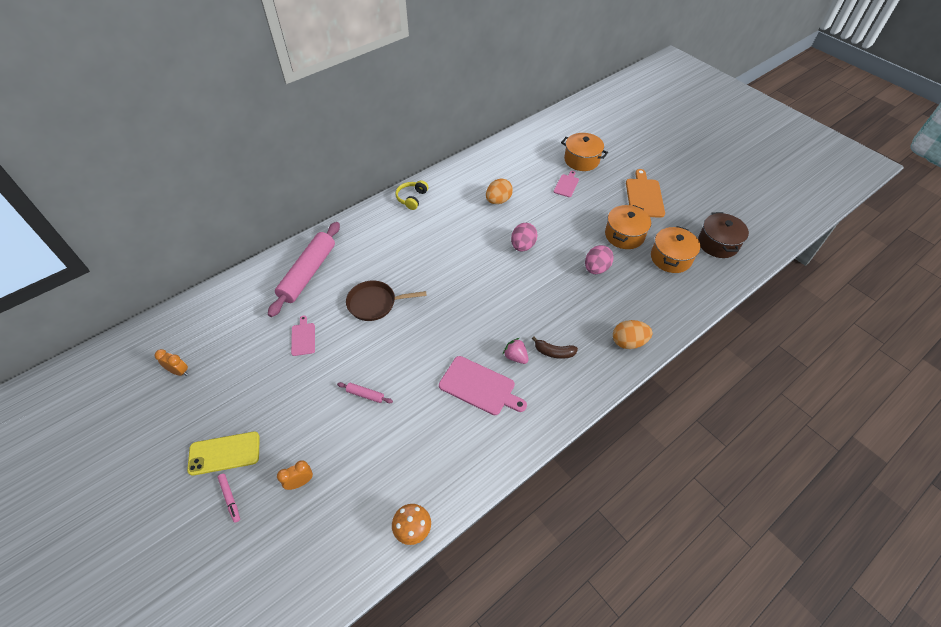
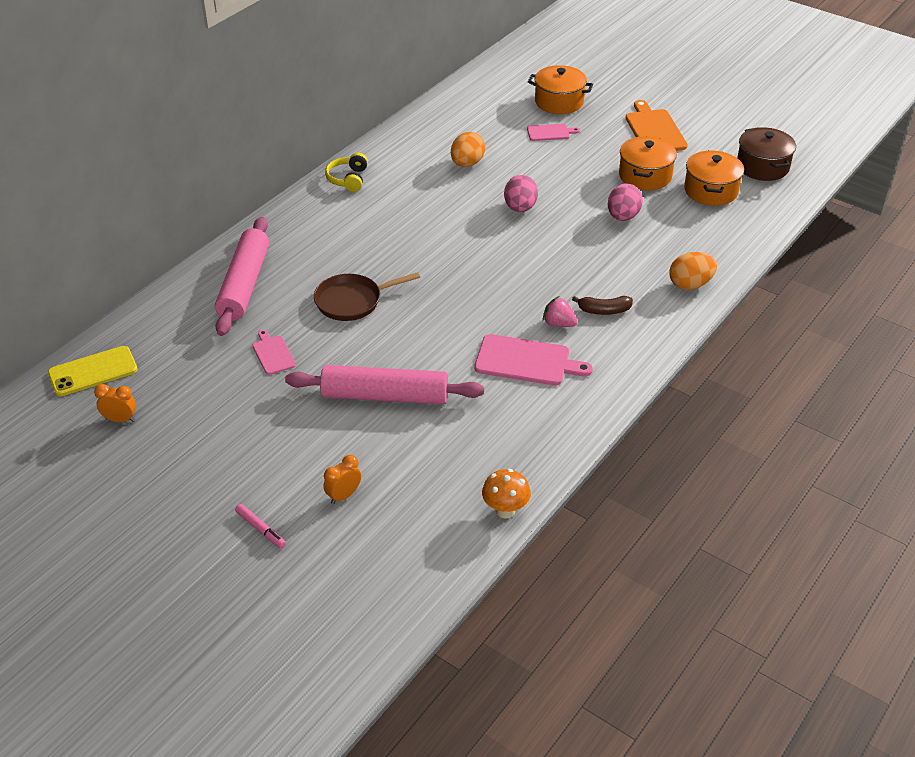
camera: 15 degrees left, 10 degrees down
yellow phone [187,432,260,476] -> yellow phone moved to [48,346,138,396]
pink rolling pin [337,382,393,403] -> pink rolling pin [285,365,484,405], size x2.48
pink cutting board [554,171,579,197] -> pink cutting board turned 75 degrees clockwise [527,124,580,141]

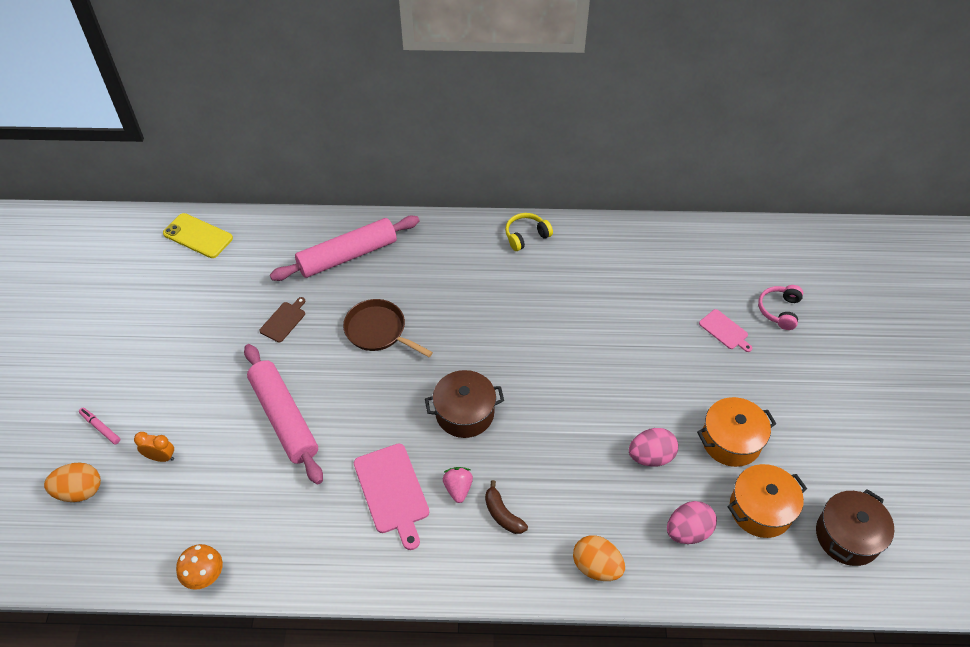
camera: 55 degrees right, 10 degrees up
orange clock [94,384,136,422] -> none
pink marker [235,504,286,549] -> pink marker turned 120 degrees clockwise [79,408,120,444]
pink cutting board [253,330,296,375] -> brown cutting board [259,297,305,343]
orange egg [451,132,485,167] -> orange egg moved to [44,462,101,502]
pink egg [504,175,538,212] -> pink egg moved to [667,501,717,544]
orange pot [528,65,593,114] -> pink headphones [758,285,803,330]
orange cutting board [626,100,688,151] -> none
none -> brown pot [425,370,504,438]

